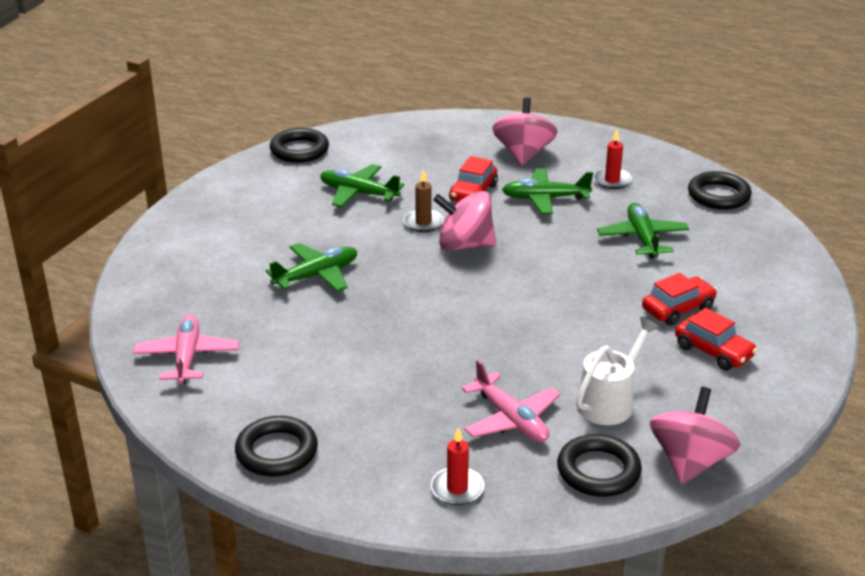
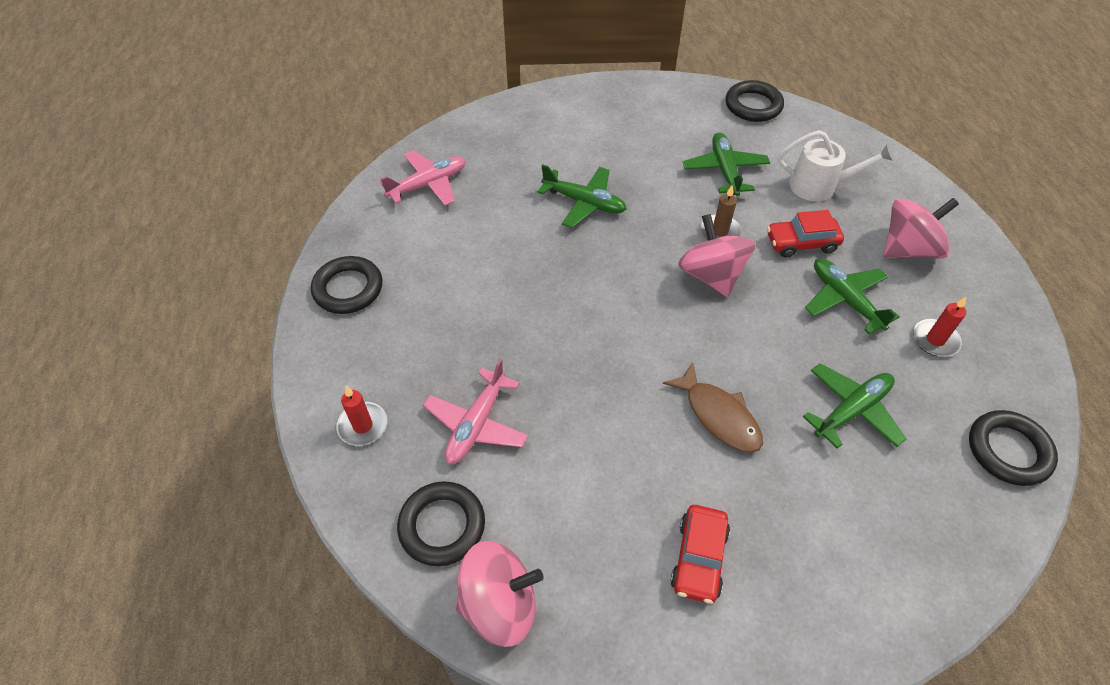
camera: 60 degrees right, 20 degrees up
white watering can [576,317,659,425] -> white watering can moved to [777,130,894,201]
red car [642,273,717,325] -> none
none -> brown fish [663,362,763,453]

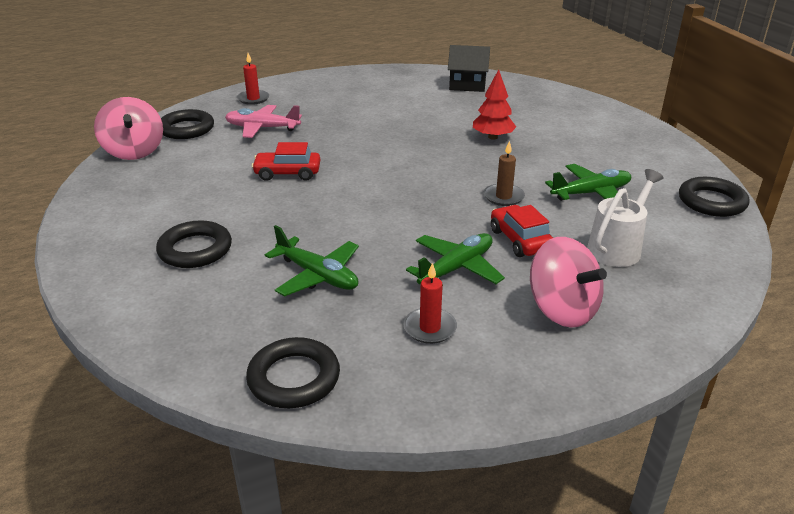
camera: 75 degrees right, 20 degrees down
black ring [311,256,383,314] -> black ring moved to [156,220,232,268]
pink plane [380,150,466,206] -> black house [448,45,490,92]
green plane [538,164,627,228] -> red tree [473,69,516,140]
brown fish [663,362,763,453] -> none
red car [671,505,730,604] -> red car moved to [252,142,320,181]
pink spinning top [678,214,755,297] -> none
white watering can [777,130,894,201] -> white watering can turned 135 degrees counterclockwise [587,169,664,267]

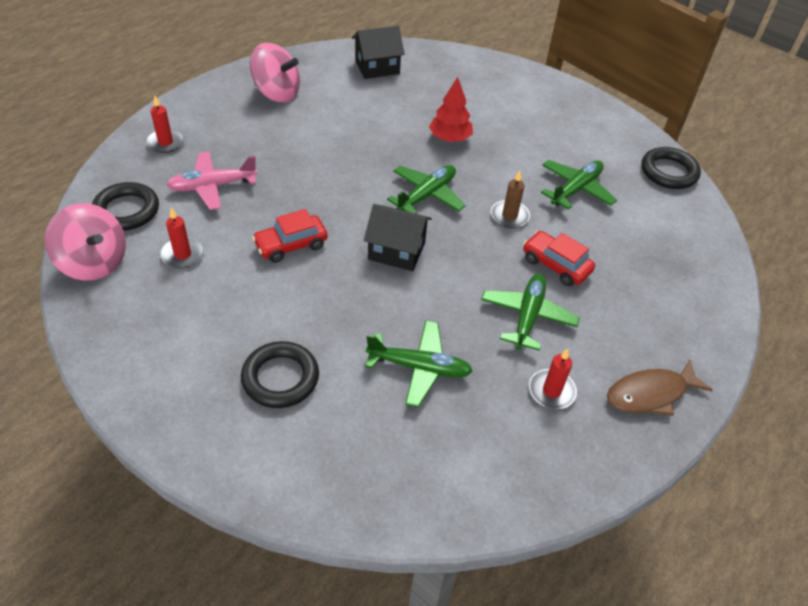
camera: 30 degrees left, 15 degrees up
black ring [246,337,340,408] -> none
pink spinning top [530,237,607,328] -> pink spinning top moved to [250,43,300,102]
white watering can [587,169,664,267] -> none
none -> red candle [160,207,204,268]
none -> black house [364,204,432,271]
none -> green plane [387,165,466,214]
none -> brown fish [607,360,713,416]

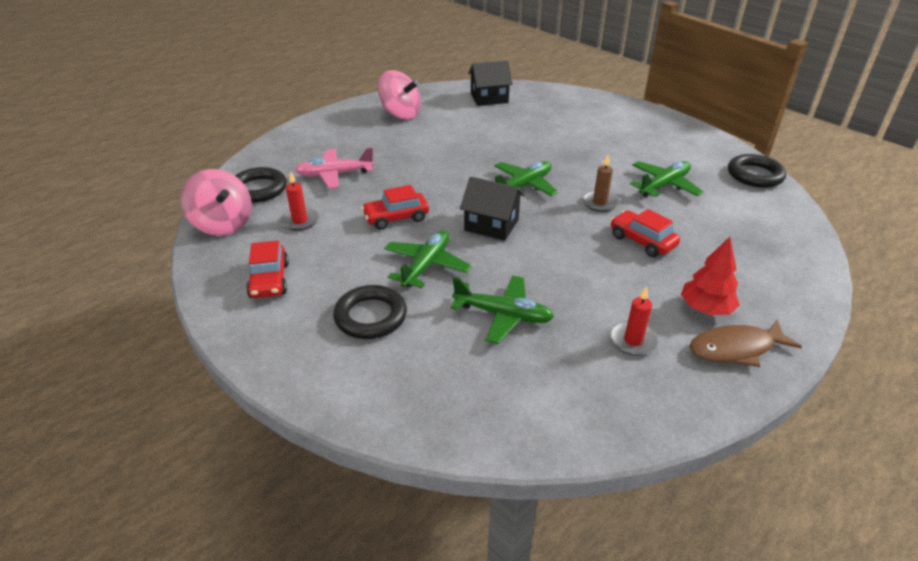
camera: 10 degrees right, 10 degrees down
red candle [146,96,184,153] -> none
red tree [429,77,473,142] -> red tree moved to [681,237,740,315]
green plane [481,274,580,351] -> green plane moved to [384,230,472,288]
none -> red car [246,241,289,298]

